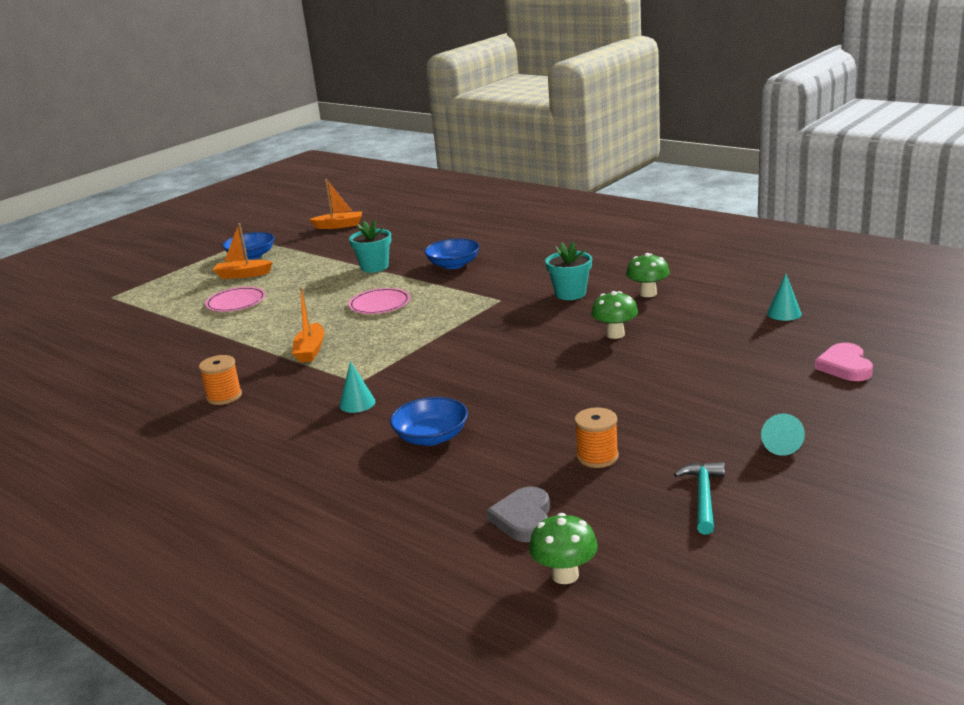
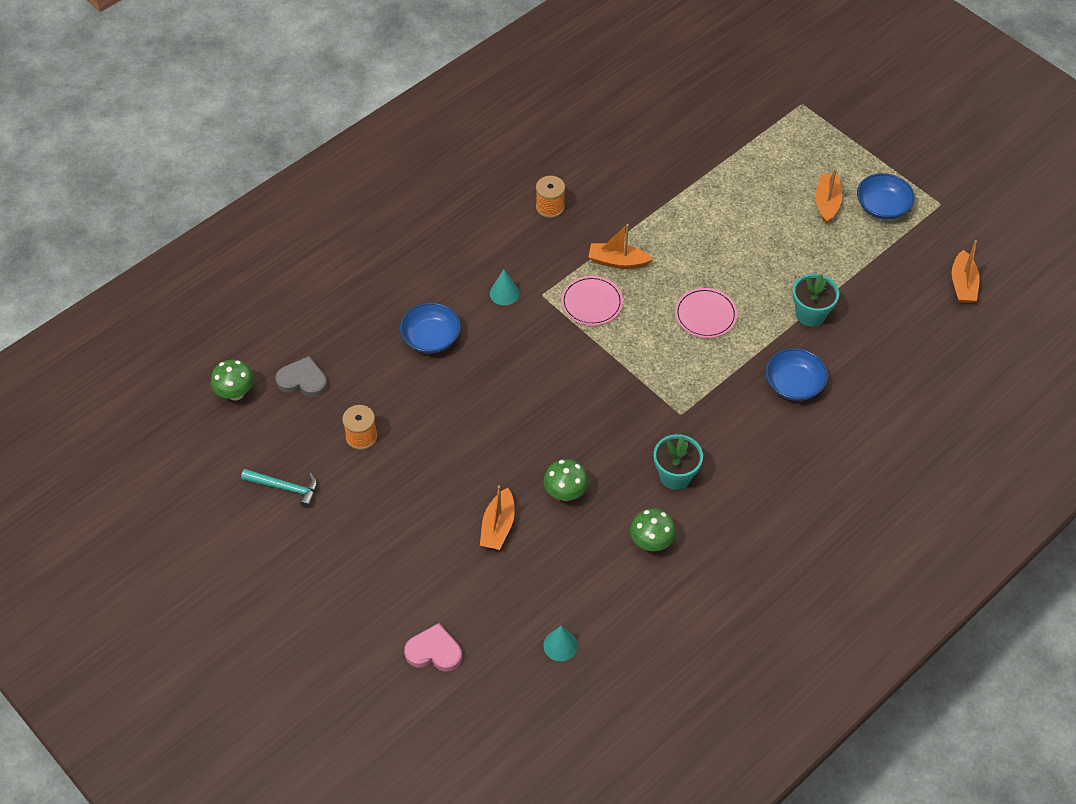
camera: 95 degrees right, 30 degrees up
pink plate [205,287,266,312] -> pink plate moved to [561,276,623,326]
turquoise cone [761,413,805,456] -> none
none -> orange boat [480,486,515,550]

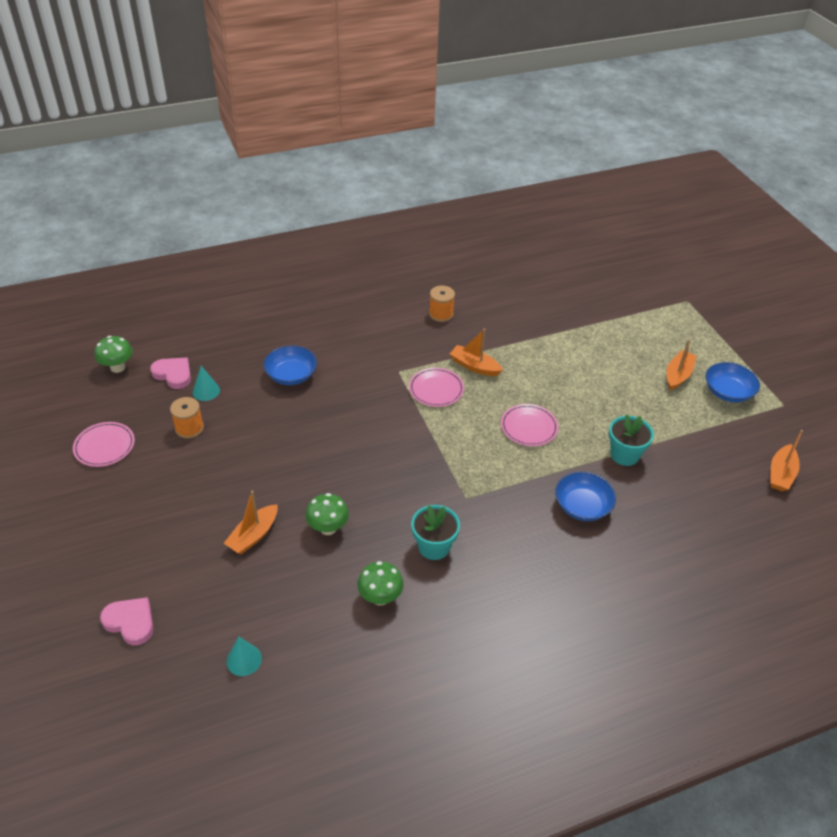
camera: 20 degrees right, 10 degrees down
turquoise hammer [241,469,318,508] -> pink plate [73,422,135,467]
grey heart [275,356,327,397] -> pink heart [150,358,191,389]
turquoise cone [490,269,519,305] -> turquoise cone moved to [193,366,220,401]

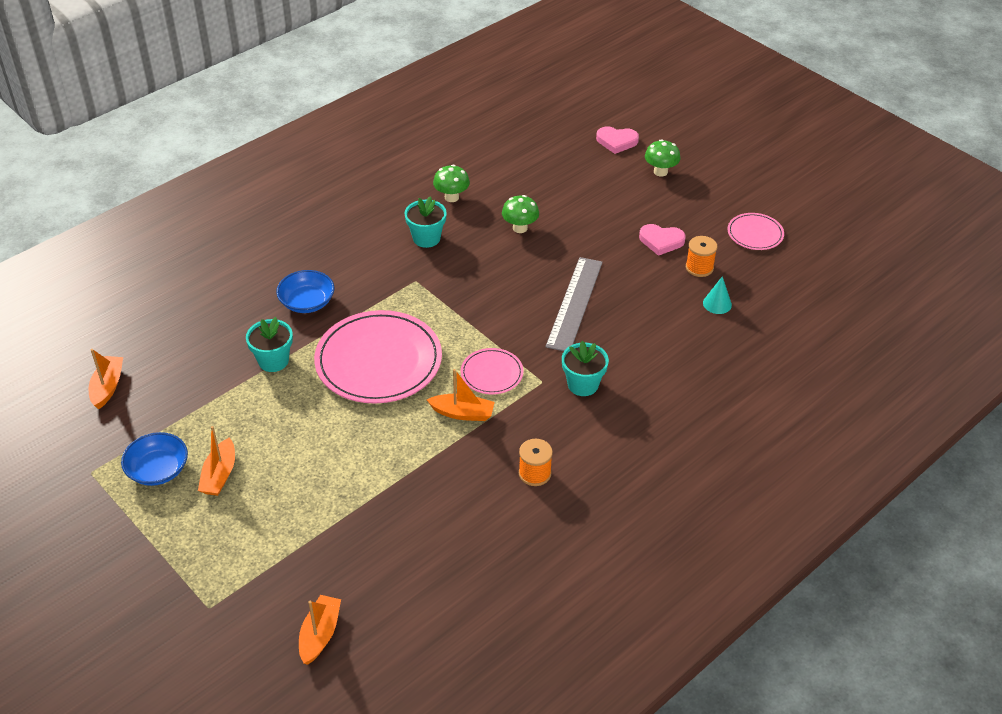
camera: 160 degrees right, 0 degrees up
green mushroom [95,336,133,373] -> green mushroom moved to [645,139,681,177]
pink heart [150,358,191,389] -> pink heart moved to [639,224,686,256]
orange boat [224,491,278,554] -> orange boat moved to [299,595,341,665]
turquoise cone [226,637,262,676] -> none
blue bowl [263,346,317,385] -> none
pink plate [501,404,558,446] -> pink plate [314,310,442,404], size x2.04
none -> grey ruler [545,257,603,351]
none -> turquoise flower pot [562,341,609,396]

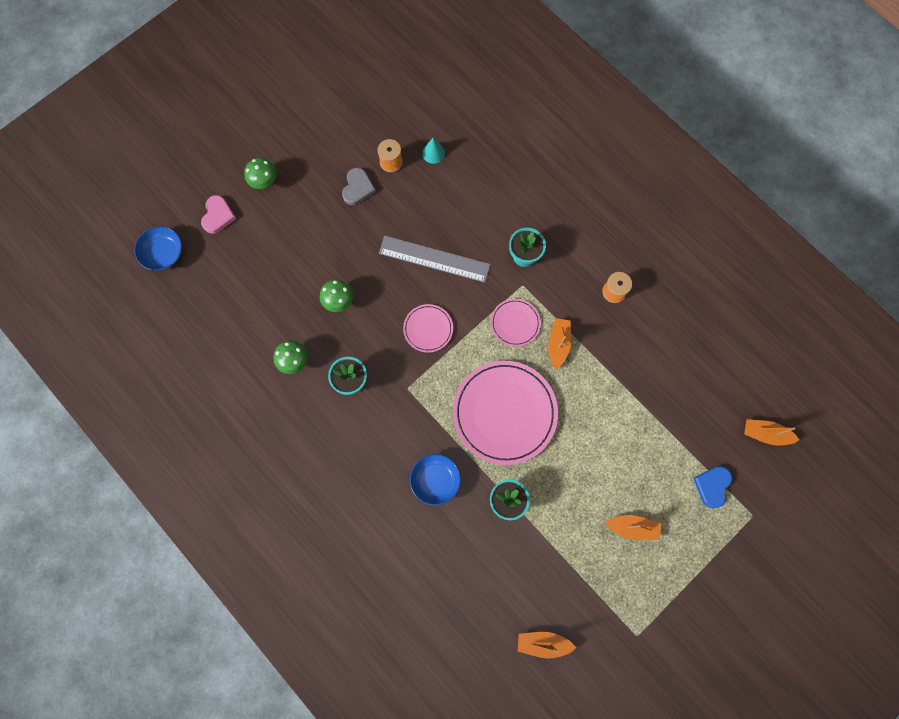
camera: 90 degrees left, 30 degrees up
blue bowl [121,432,188,486] -> blue bowl moved to [134,226,182,271]
pink heart [639,224,686,256] -> grey heart [342,168,376,205]
pink plate [727,213,784,250] -> pink plate moved to [403,304,453,353]
none -> blue heart [693,466,732,508]

